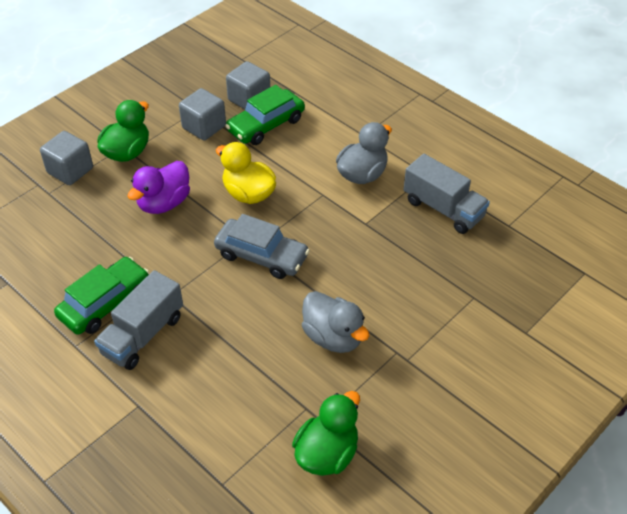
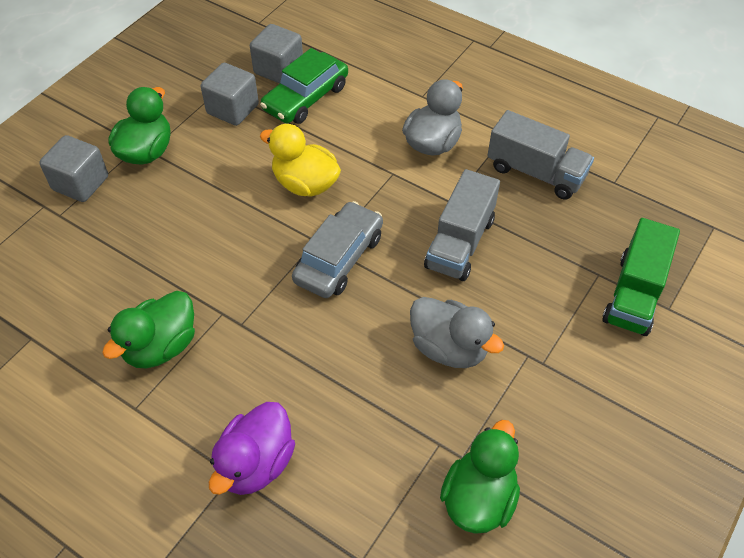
camera: 10 degrees left, 5 degrees up
green car [54,257,149,335] -> green duck [102,291,195,368]
grey truck [94,270,183,370] -> grey truck moved to [424,169,500,281]
purple duck [127,161,190,214] -> purple duck moved to [209,402,295,495]
grey car [214,214,310,279] -> grey car turned 75 degrees counterclockwise [292,201,383,298]
none -> green truck [602,218,680,336]

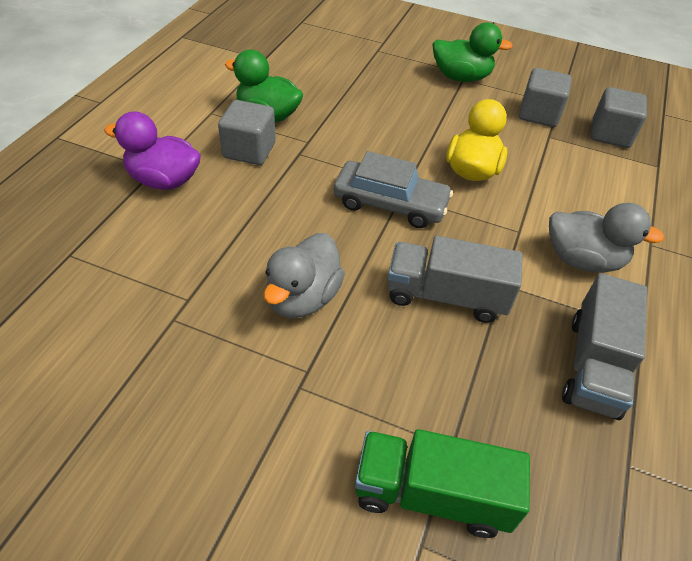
camera: 75 degrees right, 5 degrees down
grey cube [39,135,108,202] -> grey cube moved to [218,100,276,165]
green car [260,48,348,124] -> none
green duck [440,420,520,534] -> none

